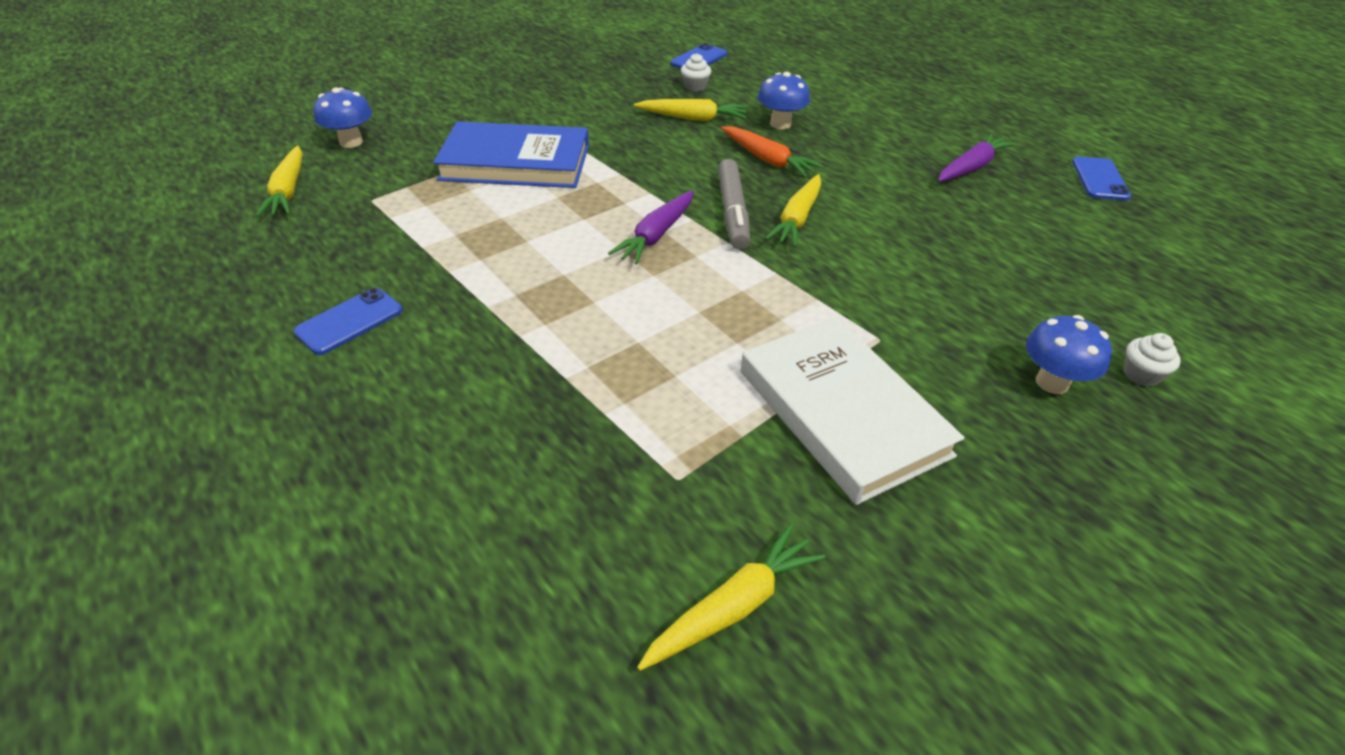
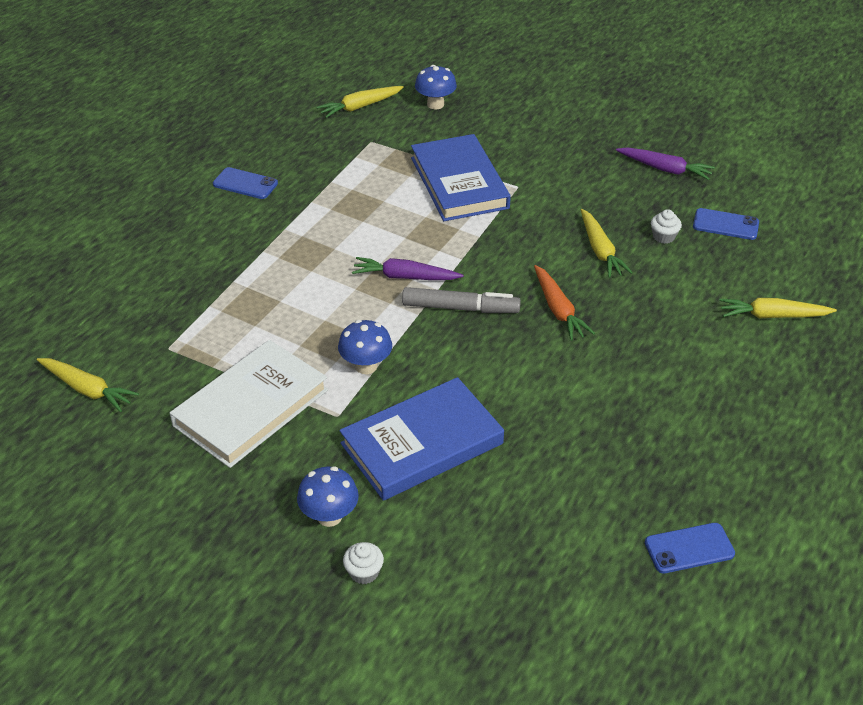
camera: 70 degrees right, 0 degrees up
grey marker [718,159,750,250] -> grey marker turned 150 degrees counterclockwise [402,287,521,313]
orange carrot [721,126,823,178] -> orange carrot turned 45 degrees counterclockwise [534,265,595,341]
blue mushroom [758,72,810,129] -> blue mushroom moved to [338,320,392,374]
yellow carrot [765,174,822,247] -> yellow carrot moved to [719,298,837,318]
purple carrot [938,134,1015,182] -> purple carrot moved to [616,147,715,180]
none -> blue book [339,377,504,501]

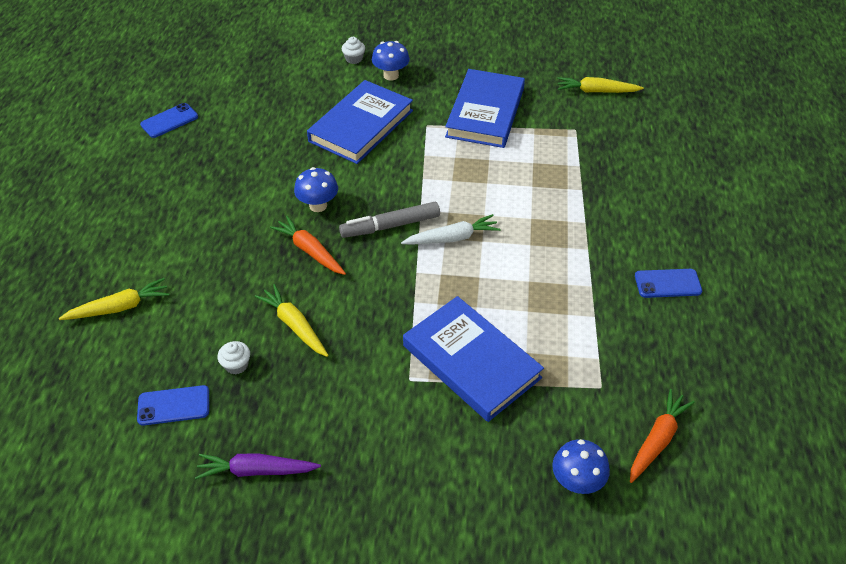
camera: 155 degrees right, 5 degrees up
white book [170,340,328,468] -> blue book [445,69,525,148]
yellow carrot [317,86,404,118] -> orange carrot [630,389,695,483]
blue mushroom [338,320,392,374] -> blue mushroom moved to [294,167,338,212]
purple carrot [352,257,463,280] -> white carrot [401,214,500,245]

